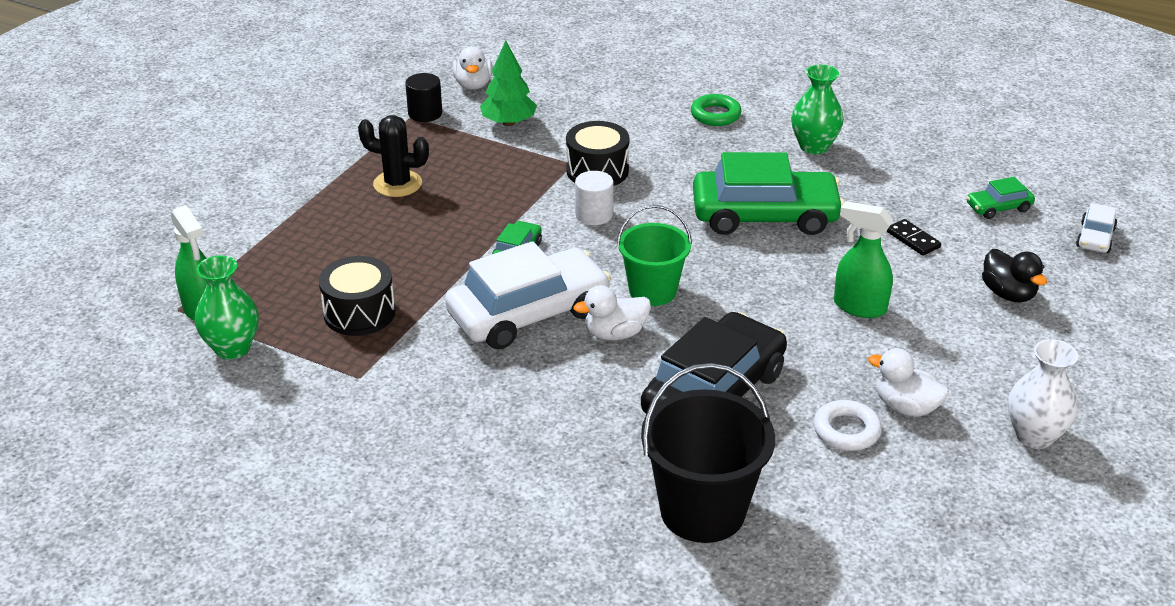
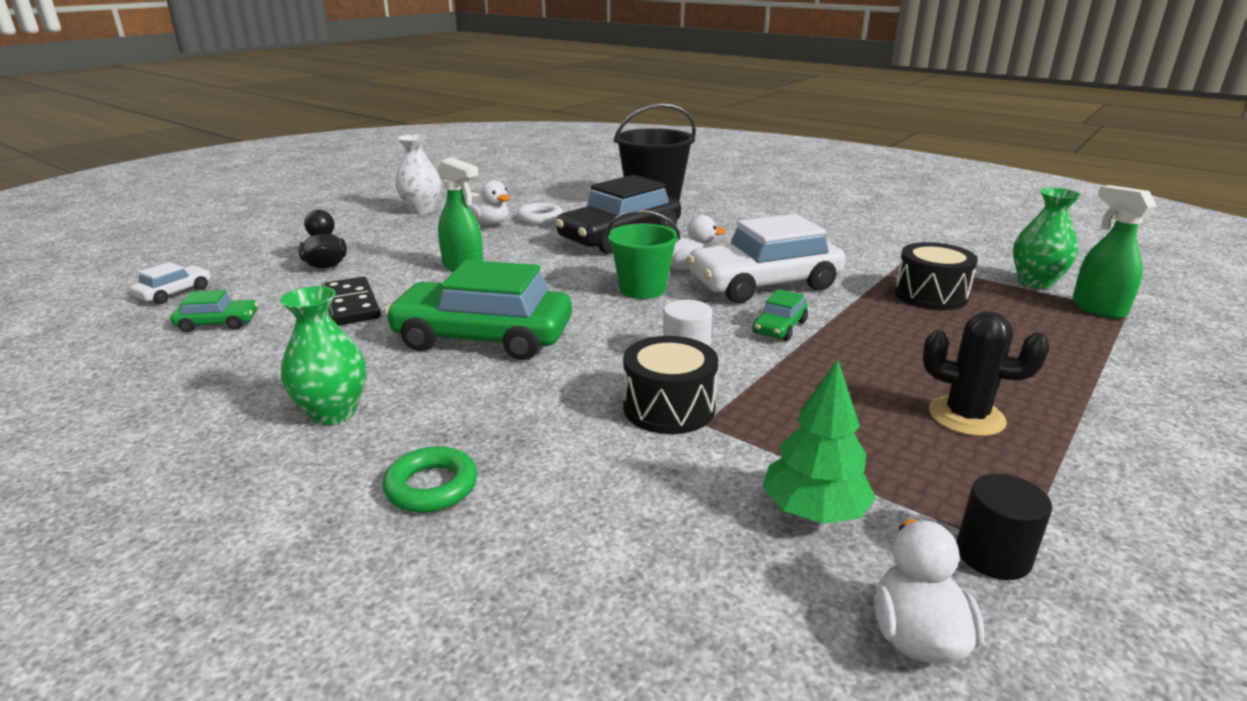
camera: 170 degrees left, 10 degrees down
black domino [887,219,941,256] -> black domino [322,277,381,326], size x1.62

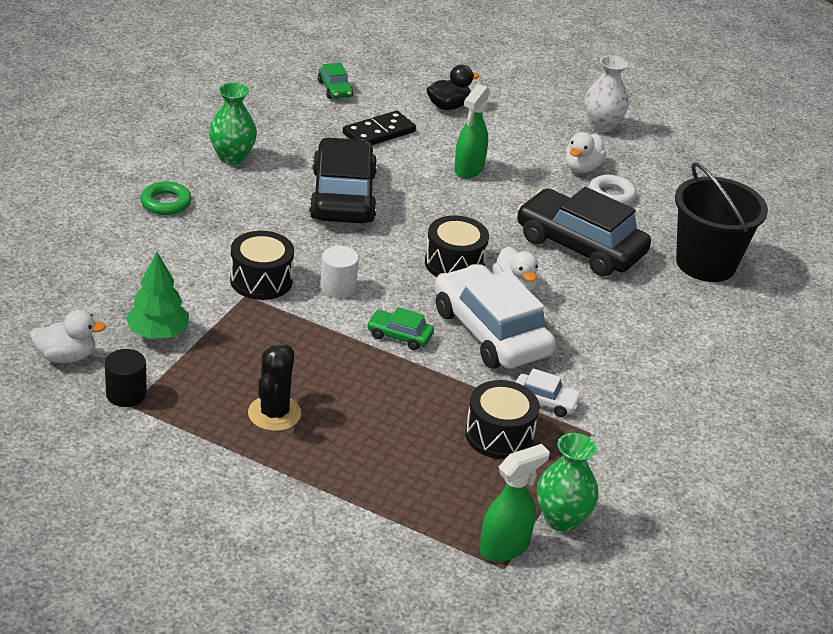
camera: 75 degrees right, 10 degrees up
white car [130,262,211,304] -> white car moved to [516,368,582,417]
green car [385,260,572,360] -> black car [309,137,377,223]
green bucket [606,210,681,299] -> black drum [425,215,489,277]

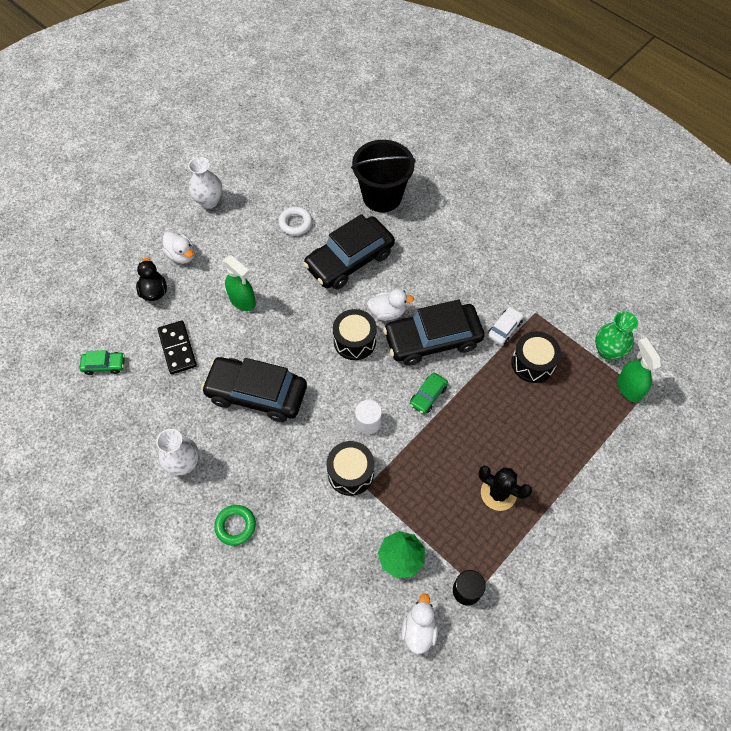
camera: 70 degrees left, 25 degrees up
green vase [209,83,257,165] -> white vase [156,429,199,476]
white car [435,264,556,369] -> black car [383,300,484,366]
white duck [565,132,607,173] -> white duck moved to [162,231,194,264]

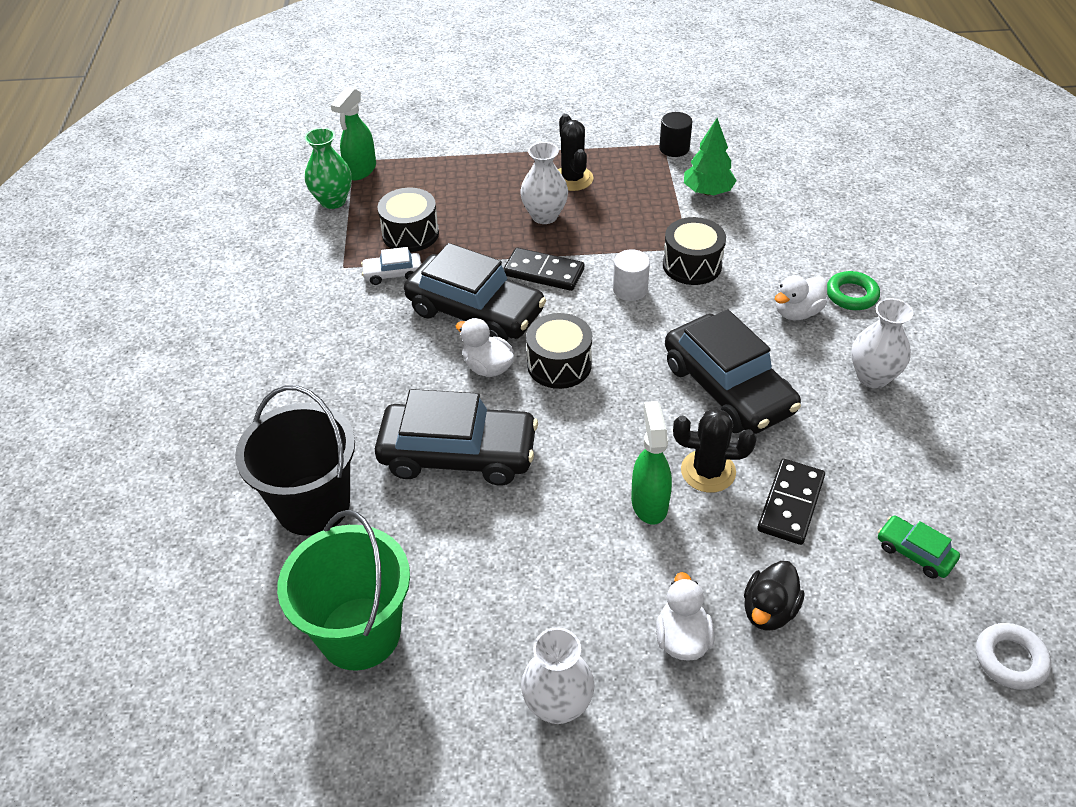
camera: 135 degrees left, 15 degrees down
white ring [278,207,312,236] -> white ring moved to [976,623,1051,690]
white duck [401,594,438,654] -> white duck moved to [775,275,827,320]
green car [410,372,448,414] -> black domino [503,248,584,291]
none -> green bucket [277,510,410,671]
none -> white vase [520,142,568,224]
none -> black cactus [673,408,756,493]

